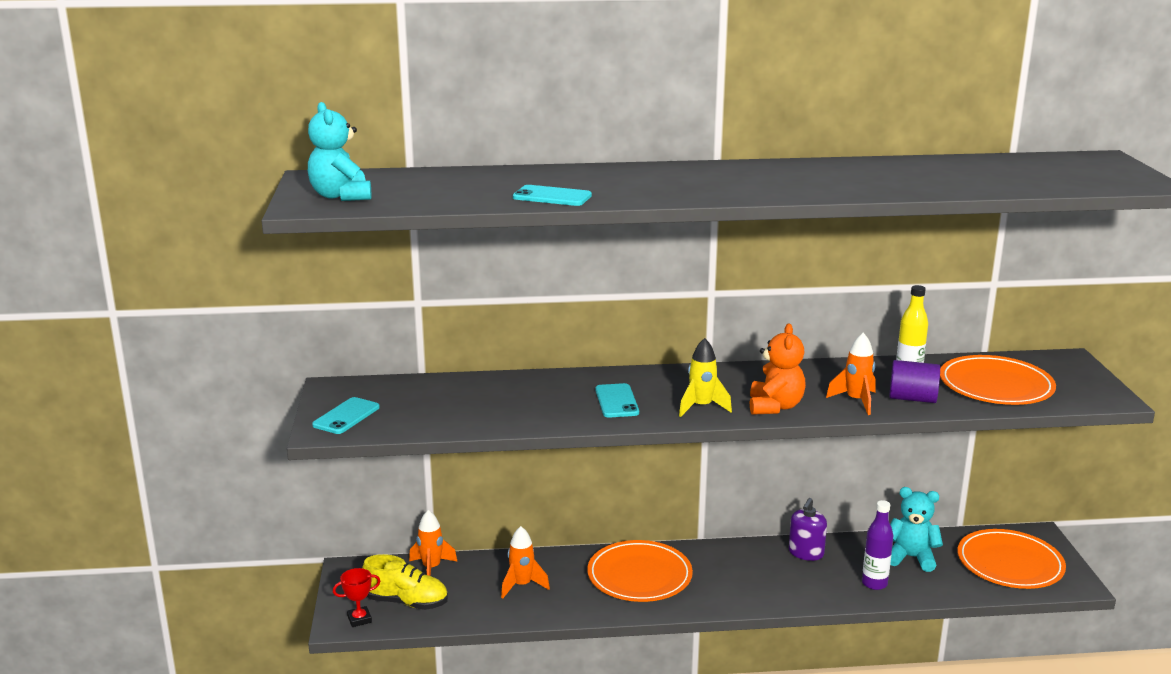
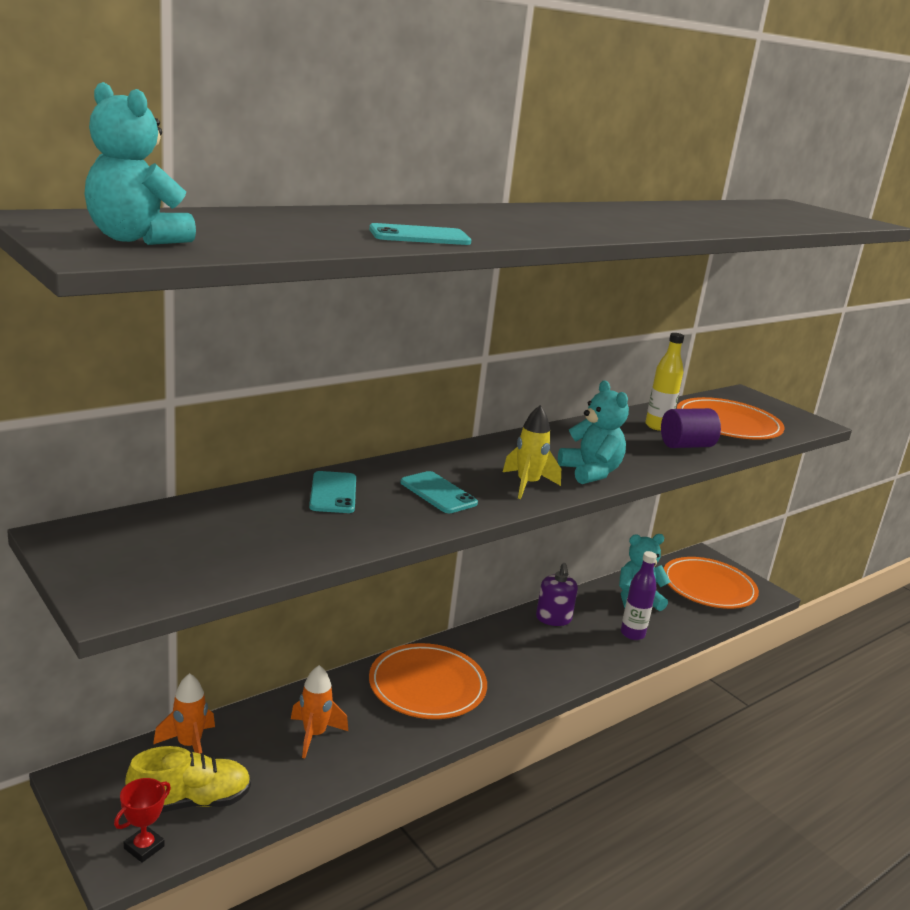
camera: 35 degrees left, 0 degrees up
turquoise phone [312,397,380,434] -> turquoise phone moved to [309,471,356,513]
orange teddy bear [750,323,806,415] -> turquoise teddy bear [558,381,629,484]
orange rocket [826,333,876,415] -> none

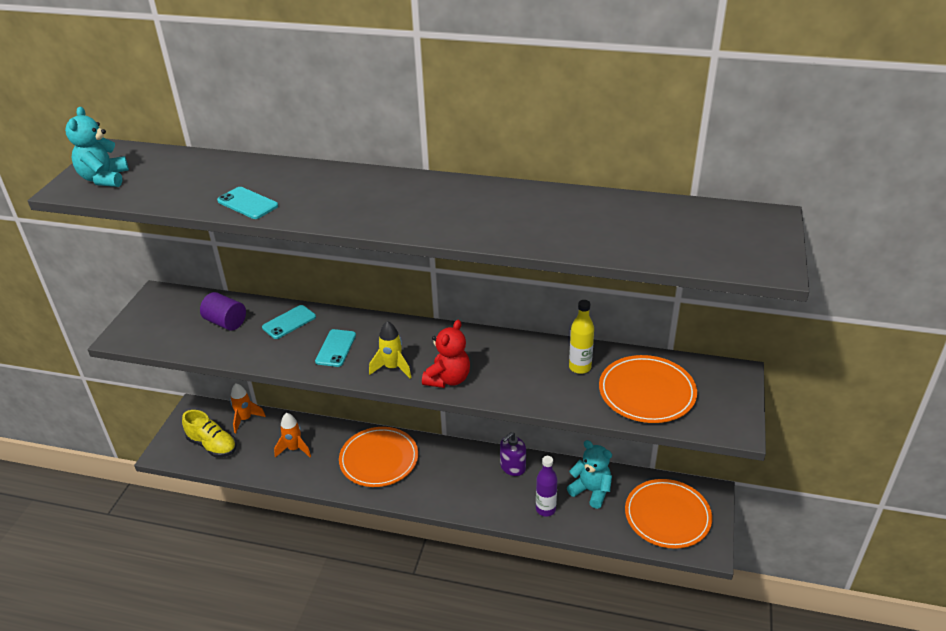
camera: 55 degrees right, 15 degrees up
red trophy [114,778,171,863] -> none
turquoise teddy bear [558,381,629,484] -> red teddy bear [422,320,470,388]
purple cylinder [661,408,721,448] -> purple cylinder moved to [200,292,246,331]

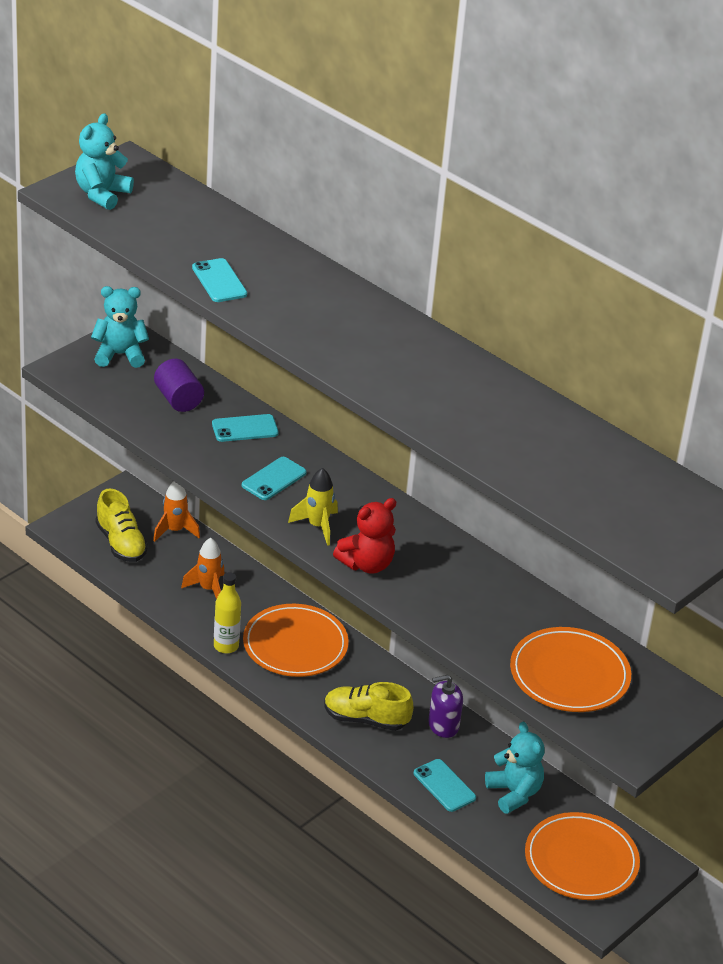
camera: 25 degrees right, 0 degrees up
purple bottle [536,456,558,517] -> turquoise phone [414,759,476,812]
yellow bottle [569,300,594,374] -> yellow bottle moved to [214,572,241,653]
none -> turquoise teddy bear [91,286,149,368]
none -> yellow shoe [324,682,413,731]

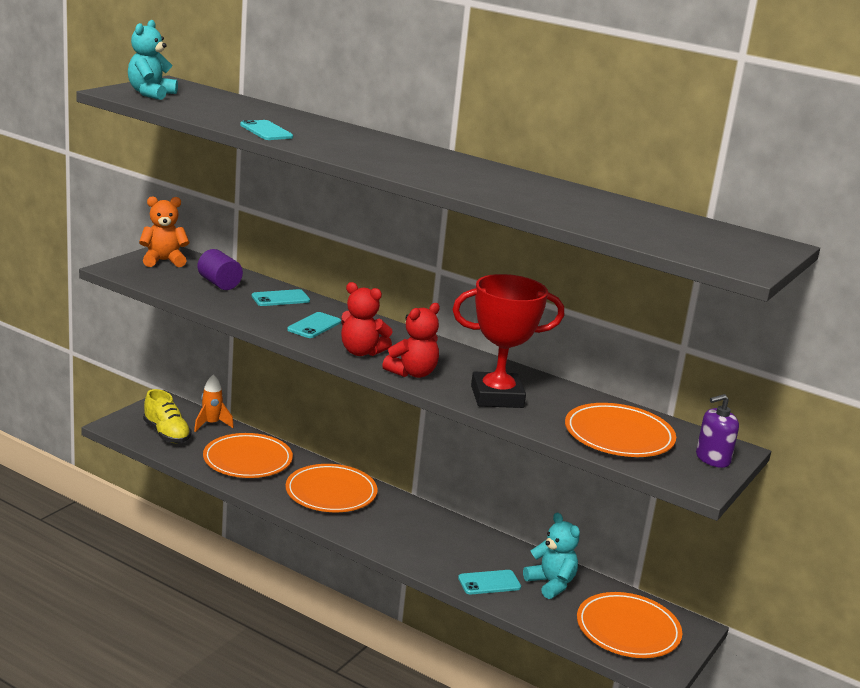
camera: 10 degrees left, 15 degrees down
turquoise teddy bear [91,286,149,368] -> orange teddy bear [139,196,189,267]
orange rocket [181,538,224,599] -> orange plate [203,433,293,478]
yellow bottle [214,572,241,653] -> none
yellow rocket [288,468,338,546] -> red teddy bear [341,282,393,356]
yellow shoe [324,682,413,731] -> none
turquoise phone [414,759,476,812] -> turquoise phone turned 60 degrees counterclockwise [458,570,521,594]
purple soap dispenser [428,675,463,738] -> purple soap dispenser moved to [696,394,739,468]
none -> red trophy [452,274,564,408]

